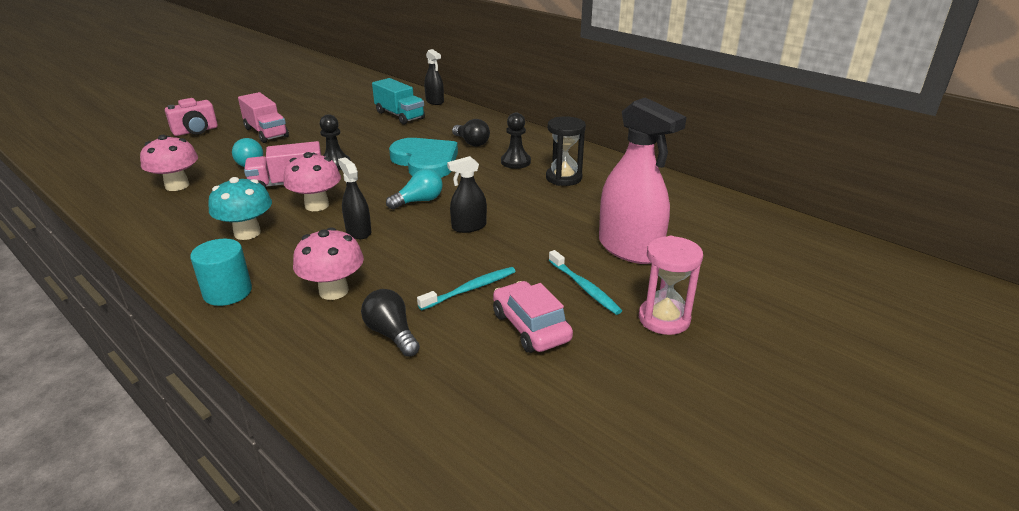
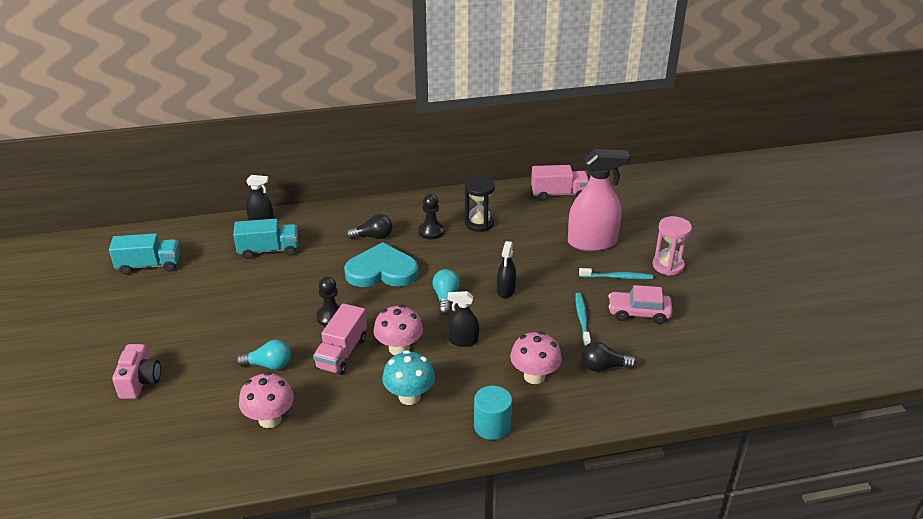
camera: 55 degrees left, 5 degrees up
pink truck [238,92,289,143] -> pink truck moved to [531,165,589,201]
none -> turquoise truck [109,233,180,275]

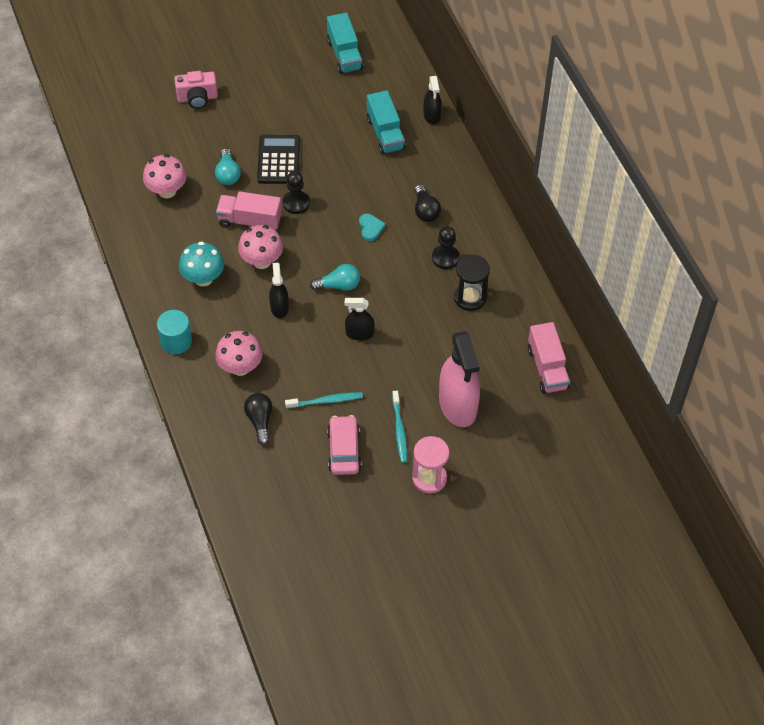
camera: 80 degrees right, 20 degrees up
turquoise heart [344,242,418,287] -> turquoise heart [359,214,386,241], size x0.43
none -> black calculator [257,135,300,184]

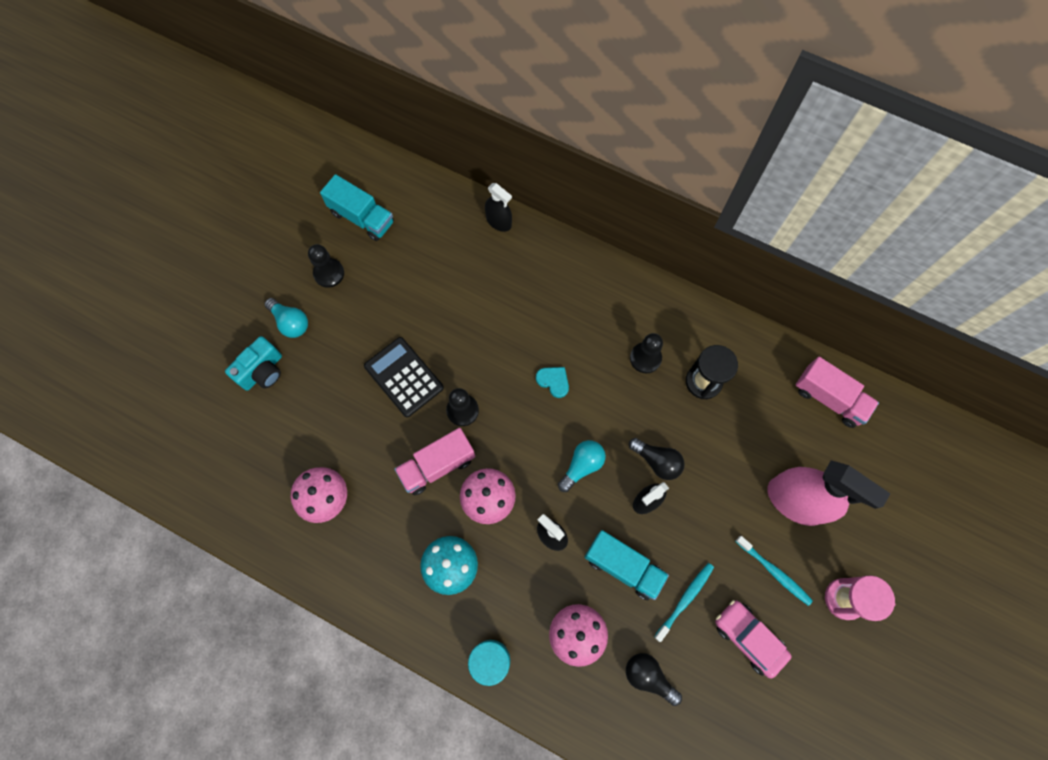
camera: 40 degrees left, 15 degrees up
pink camera [174,71,218,109] -> turquoise camera [225,336,282,391]
turquoise light bulb [215,148,241,185] -> turquoise light bulb moved to [264,298,308,338]
turquoise truck [367,90,406,154] -> turquoise truck moved to [584,530,669,600]
black light bulb [415,185,441,222] -> black light bulb moved to [629,438,685,480]
none -> black pawn [308,244,344,288]

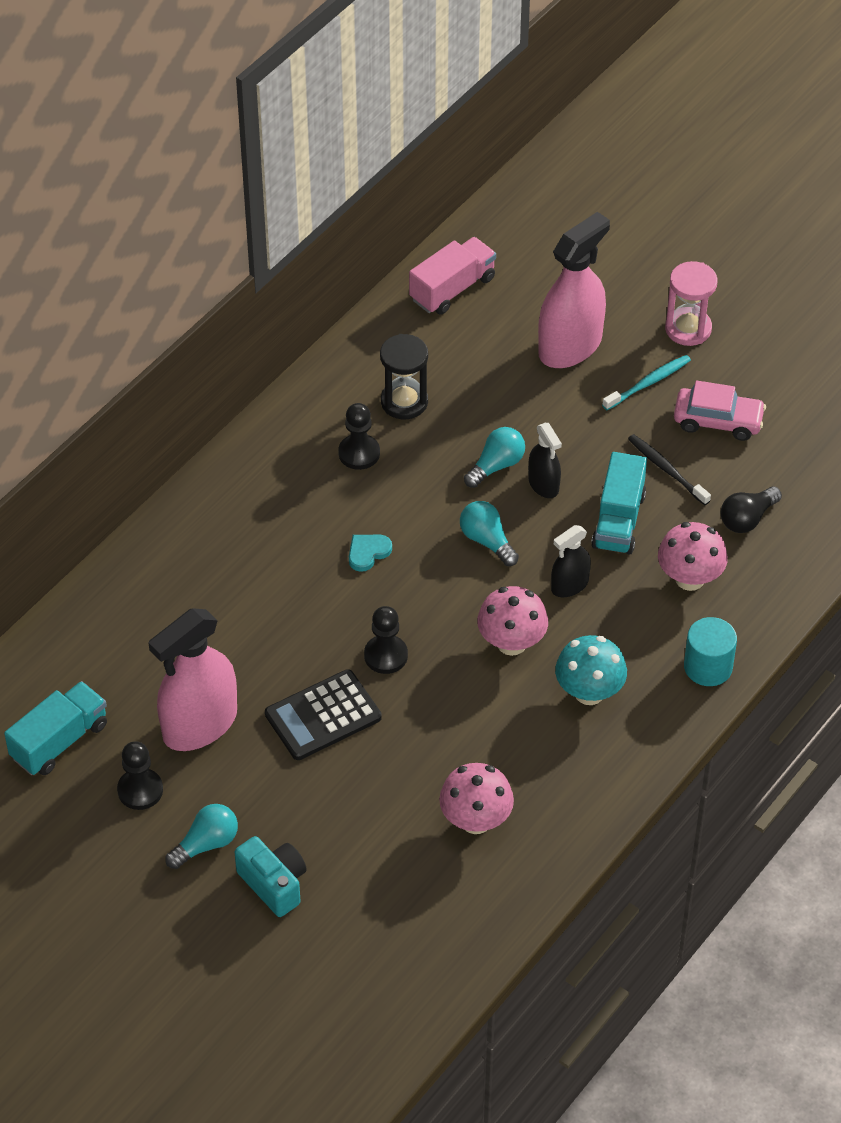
camera: 80 degrees left, 20 degrees down
pink truck [394,428,476,495] -> none
black spray bottle [485,183,512,232] -> none
turquoise truck [584,530,669,600] -> turquoise truck turned 150 degrees clockwise [591,452,647,555]
black light bulb [629,438,685,480] -> turquoise light bulb [464,427,525,488]
turquoise toothbrush [654,563,714,642] -> black toothbrush [628,434,711,505]
pink car [715,600,791,679] -> pink car turned 135 degrees counterclockwise [674,381,766,441]
none -> pink spray bottle [149,608,237,751]

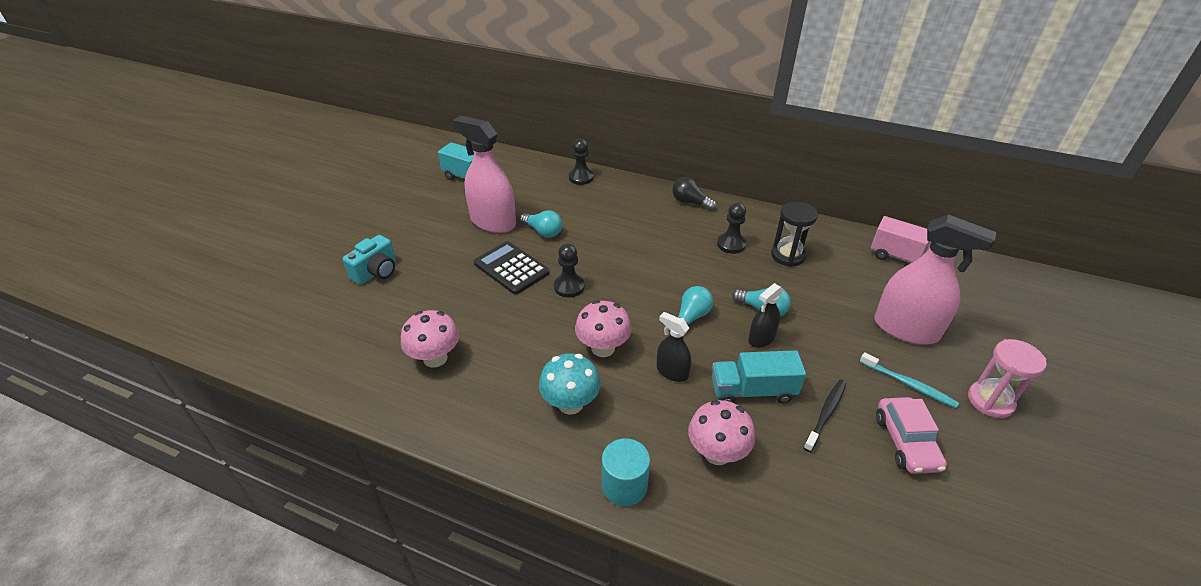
camera: 75 degrees right, 10 degrees down
black pawn [117,741,163,810] -> black pawn moved to [569,138,594,185]
turquoise light bulb [165,804,238,869] -> turquoise light bulb moved to [520,210,562,238]
turquoise heart [349,535,392,572] -> none
black light bulb [721,486,782,533] -> black light bulb moved to [672,177,716,211]

